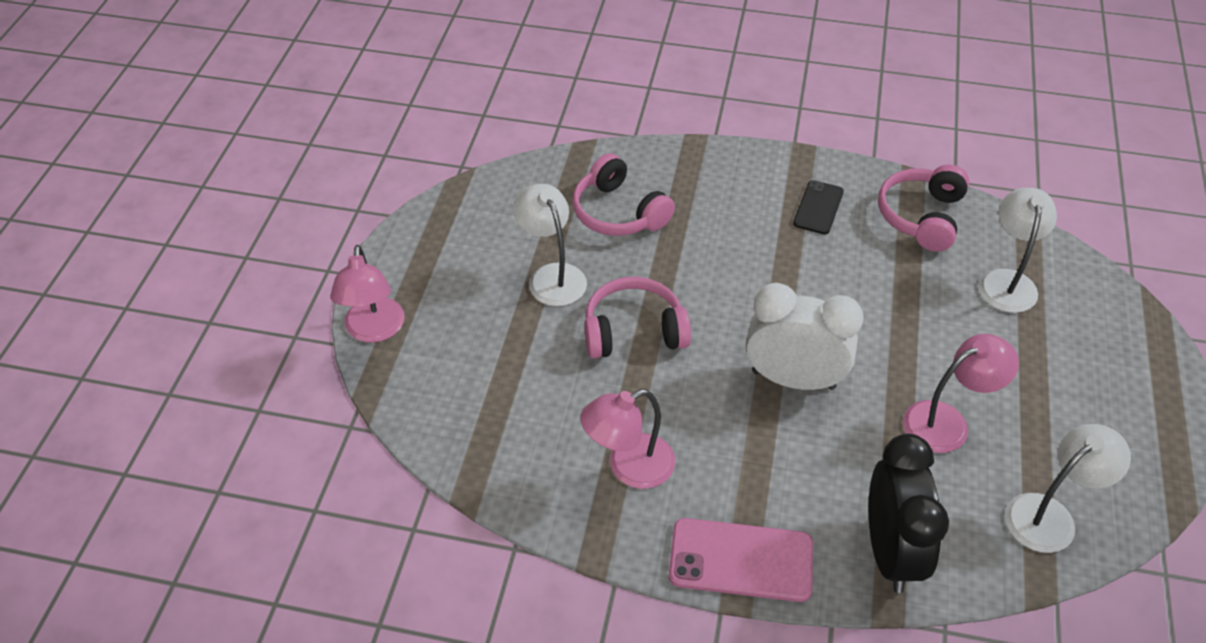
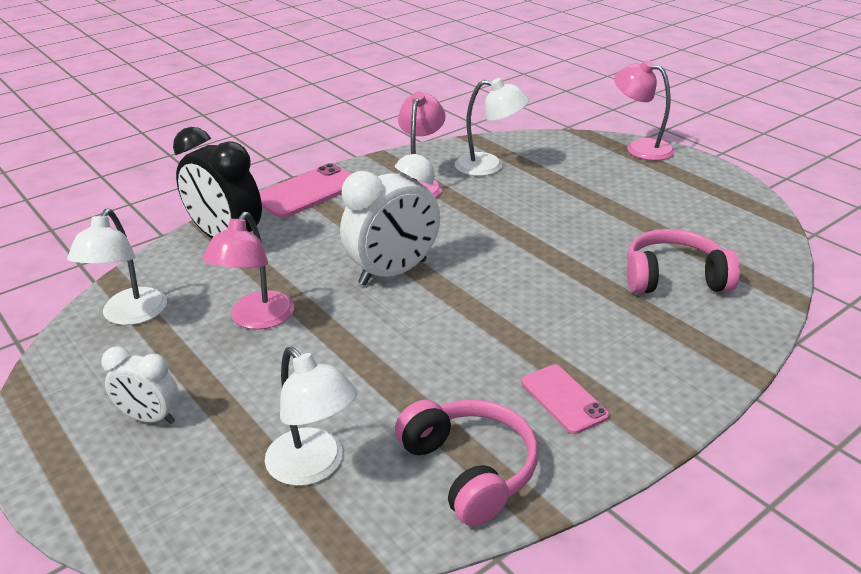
camera: 130 degrees right, 15 degrees down
white lamp [513,184,587,306] -> white lamp moved to [455,78,529,176]
pink headphones [584,277,691,358] -> none
black phone [793,180,844,234] -> pink phone [521,365,609,434]
none -> white clock [101,346,179,424]

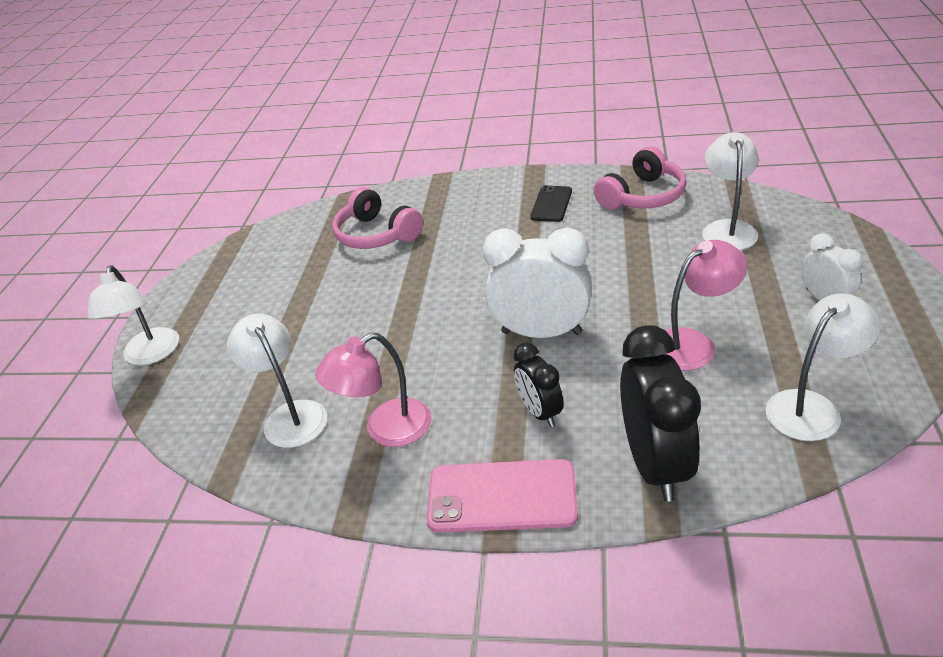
camera: 130 degrees left, 5 degrees up
pink headphones [395,399,538,527] -> pink headphones turned 150 degrees counterclockwise [594,146,687,210]
pink phone [521,365,609,434] -> black phone [530,185,572,222]
pink lamp [614,60,675,161] -> white lamp [87,265,179,365]
none -> black clock [514,343,564,427]

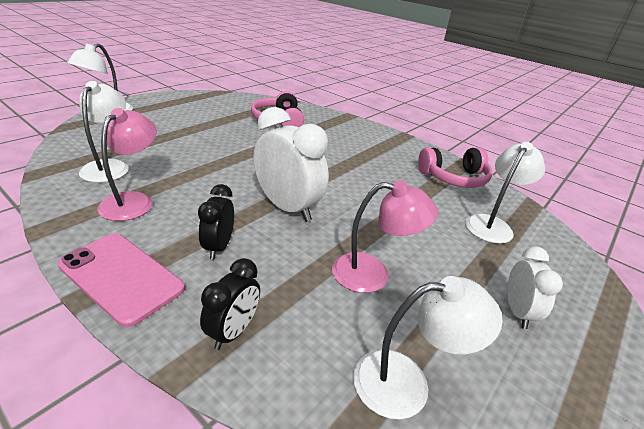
camera: 25 degrees right, 5 degrees down
pink lamp [315,333,432,447] -> pink lamp turned 105 degrees clockwise [97,108,157,221]
black phone [530,185,572,222] -> none
black clock [620,325,701,502] -> black clock [200,258,260,350], size x0.56

